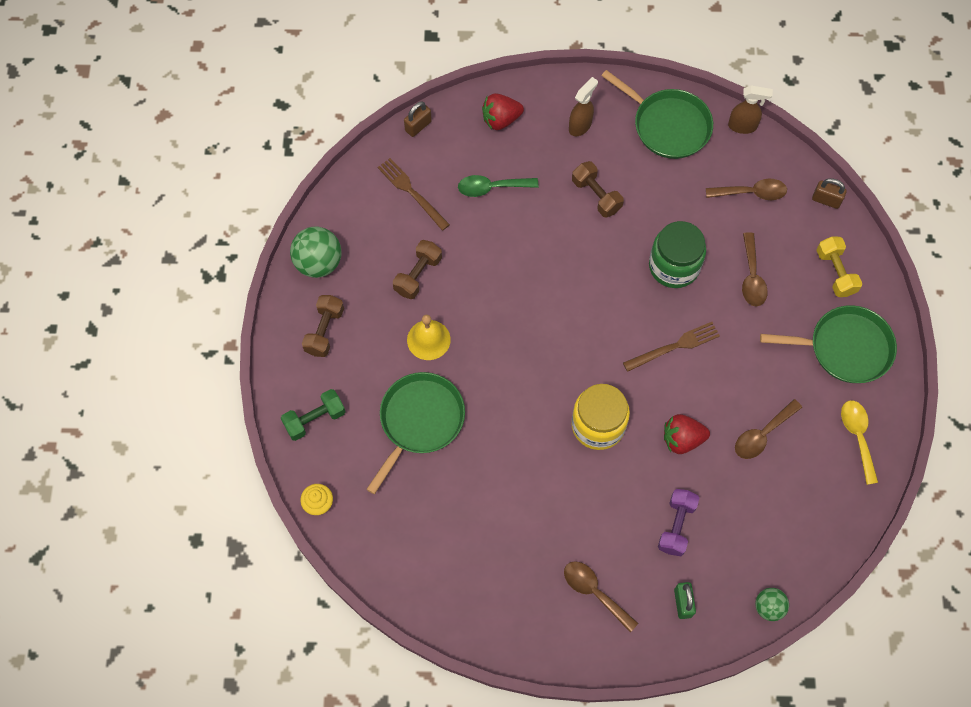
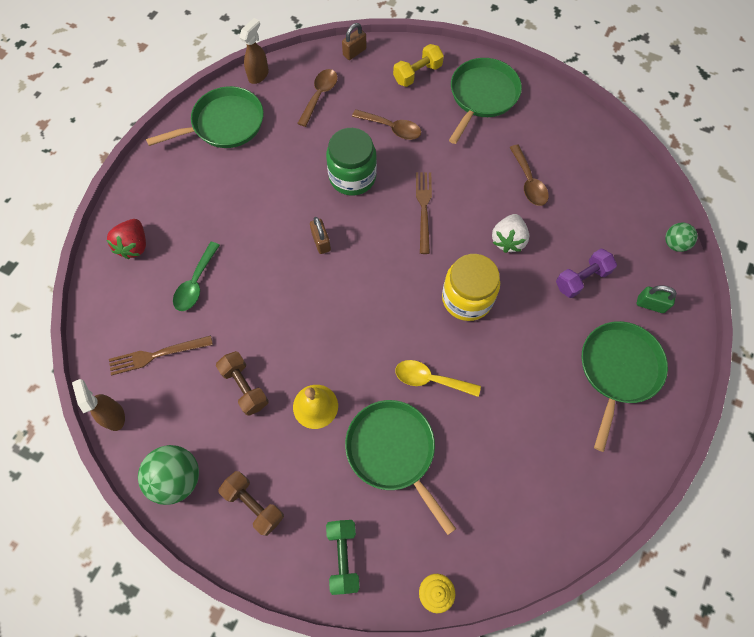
camera: 65 degrees left, 0 degrees up
brown padlock [404,102,432,137] -> brown padlock moved to [310,217,331,254]
brown spoon [564,561,638,632] -> green pan [582,321,668,452]
brown spray bottle [569,77,598,136] -> brown spray bottle moved to [72,379,125,431]
brown dumbbell [572,161,624,218] -> none
purple dumbbell [658,489,700,556] -> purple dumbbell turned 75 degrees counterclockwise [556,249,617,298]
red strawberry [664,414,710,454] -> white strawberry [492,214,529,253]
yellow dumbbell [816,237,862,297] -> yellow dumbbell turned 45 degrees counterclockwise [393,44,444,87]
yellow spoon [841,400,878,485] -> yellow spoon moved to [395,360,481,397]

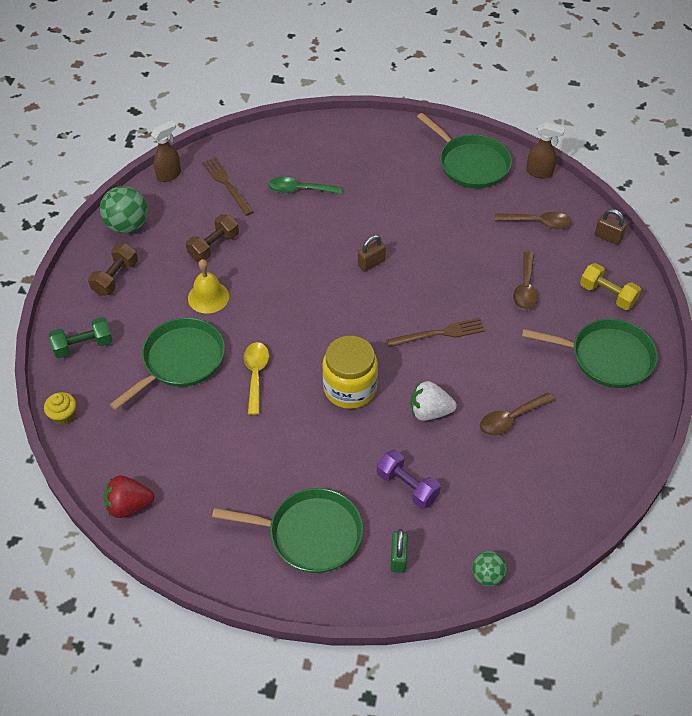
camera: 75 degrees right, 15 degrees down
red strawberry [107,219,146,259] -> red strawberry moved to [103,475,154,518]
green jar [326,128,377,196] -> none

